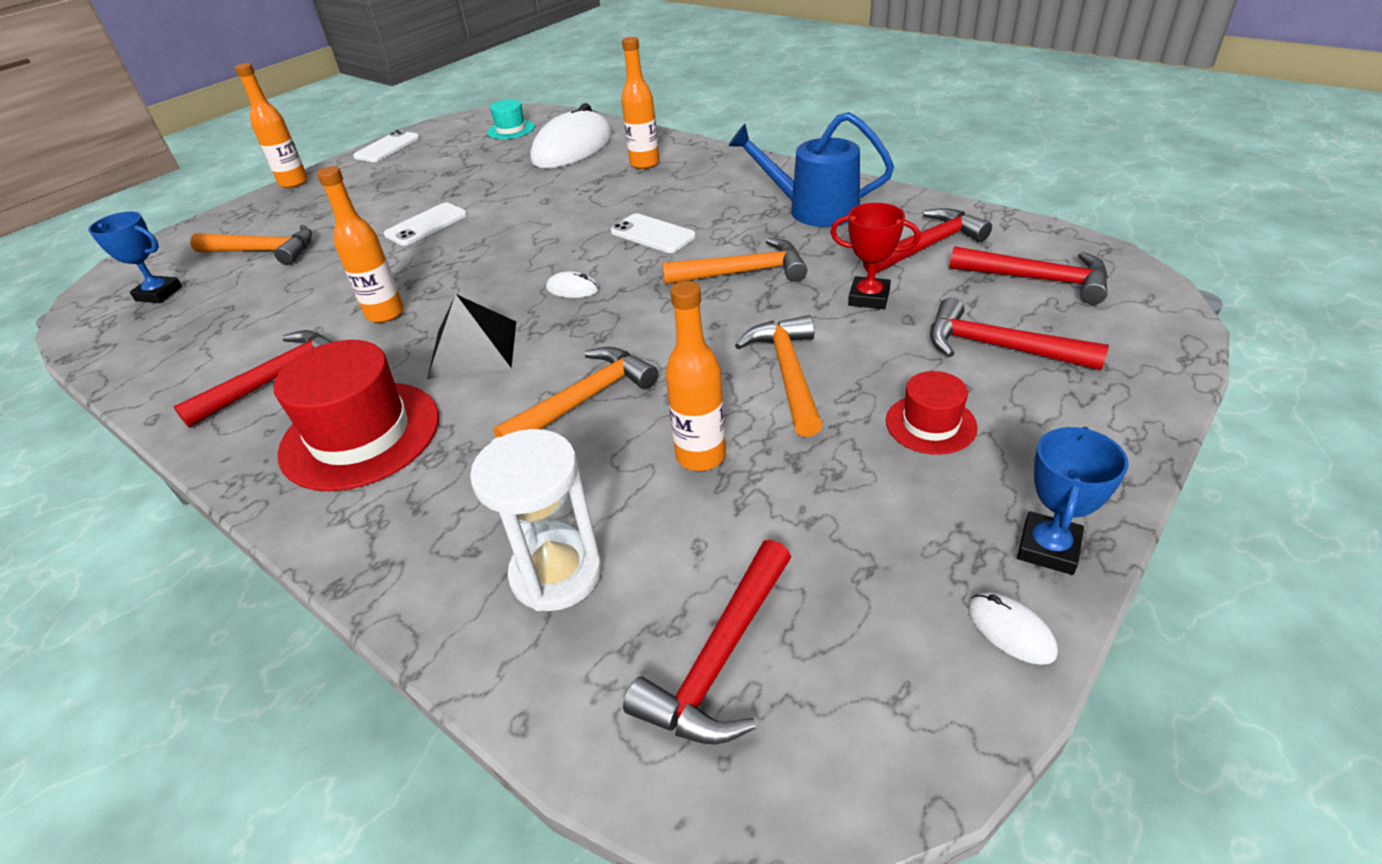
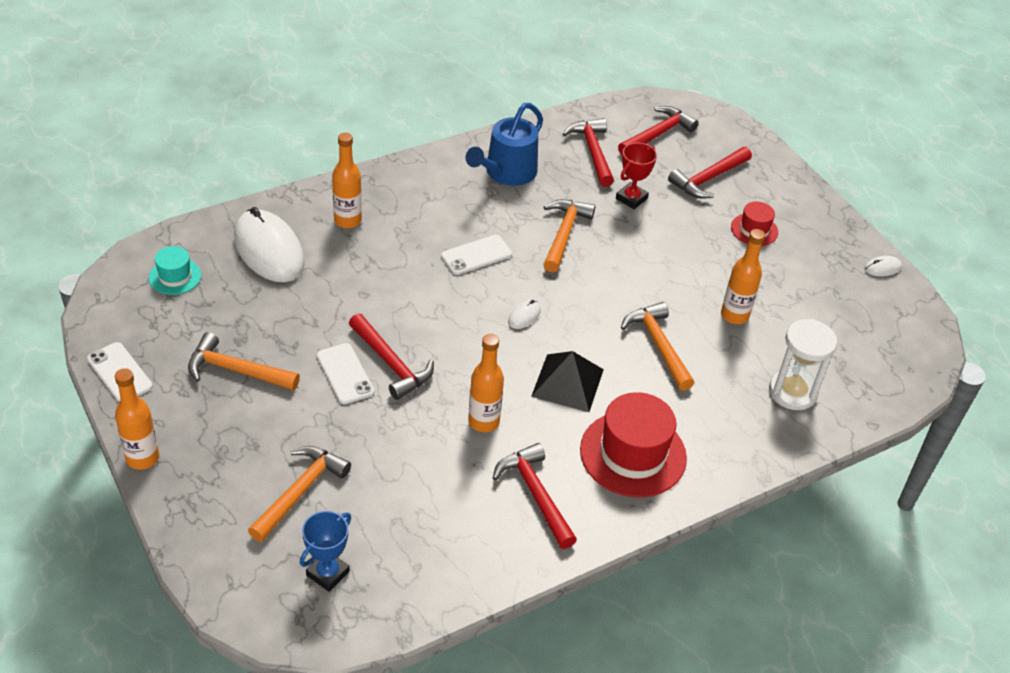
camera: 75 degrees left, 5 degrees up
red hammer [623,540,791,745] -> red hammer moved to [349,313,434,400]
orange hammer [735,315,823,437] -> orange hammer moved to [188,332,300,391]
blue trophy [1017,427,1128,575] -> none

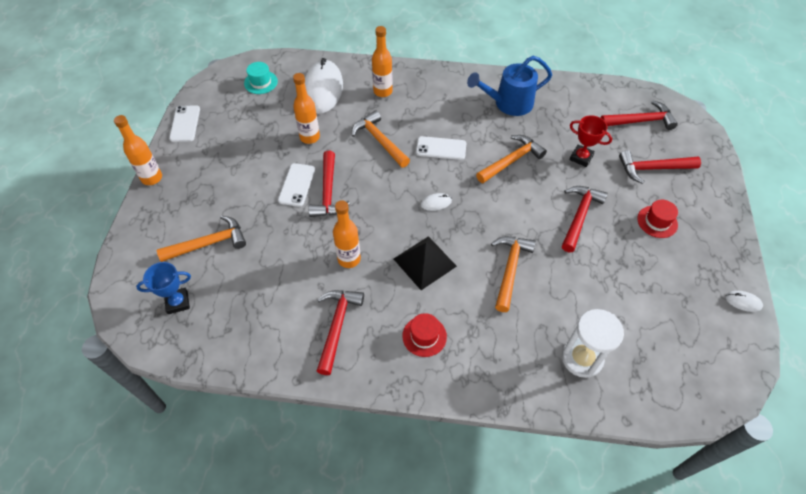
camera: 40 degrees right, 10 degrees up
orange hammer [188,332,300,391] -> orange hammer moved to [352,110,410,168]
red hammer [563,118,614,187] -> red hammer moved to [562,186,608,252]
red hat [580,392,687,497] -> red hat [402,313,447,357], size x0.53
red trophy [616,143,657,209] -> red trophy turned 45 degrees clockwise [570,116,612,167]
orange bottle [721,229,765,324] -> orange bottle moved to [293,73,320,144]

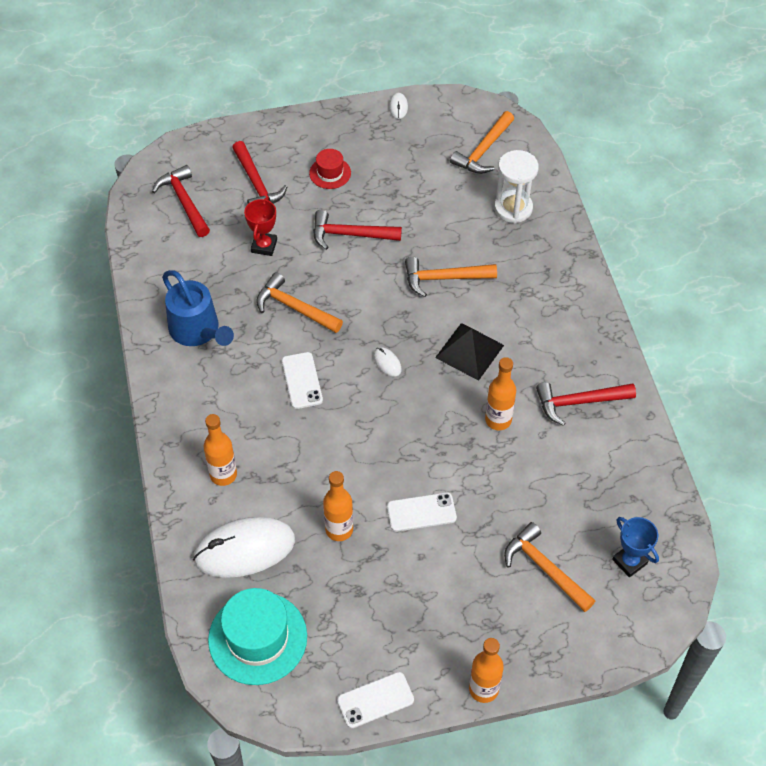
camera: 110 degrees left, 0 degrees up
turquoise hat [244,62,278,94] -> turquoise hat [208,588,307,685], size x1.90
red hammer [309,151,350,217] -> none
orange hammer [352,110,410,168] -> orange hammer moved to [450,111,514,174]
red hat [402,313,447,357] -> none

